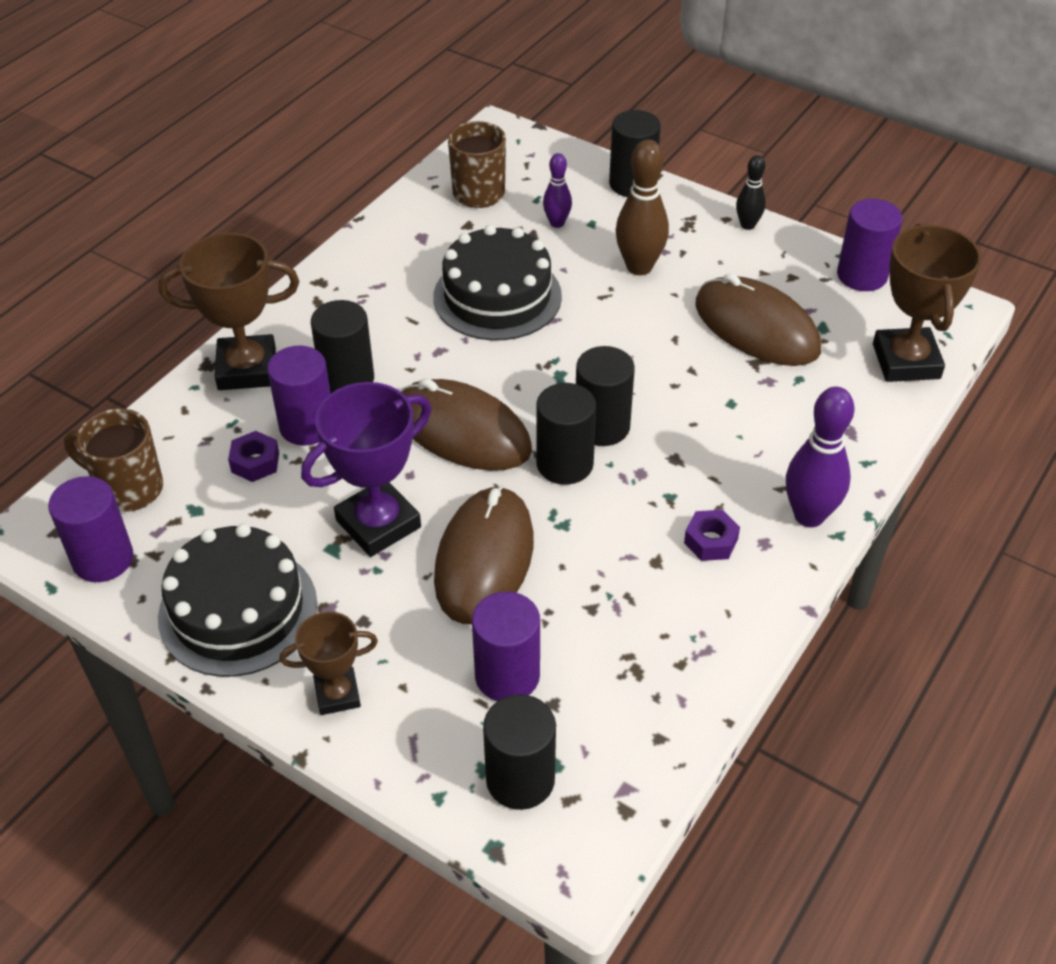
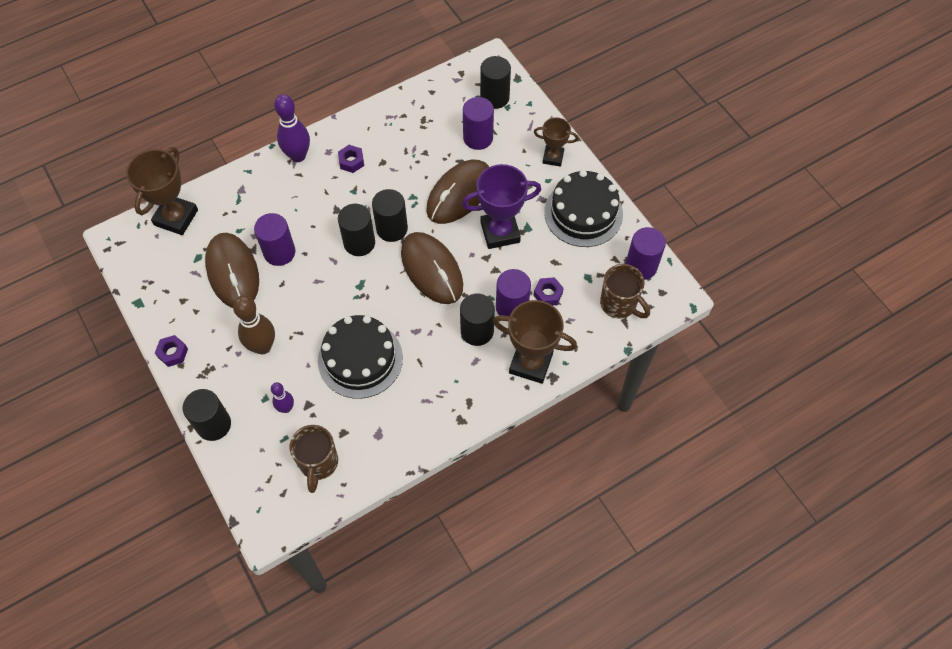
camera: 155 degrees left, 15 degrees up
black bowling pin [736,155,766,230] -> purple nut [155,335,188,367]
purple cylinder [837,199,903,291] -> purple cylinder moved to [254,213,295,266]

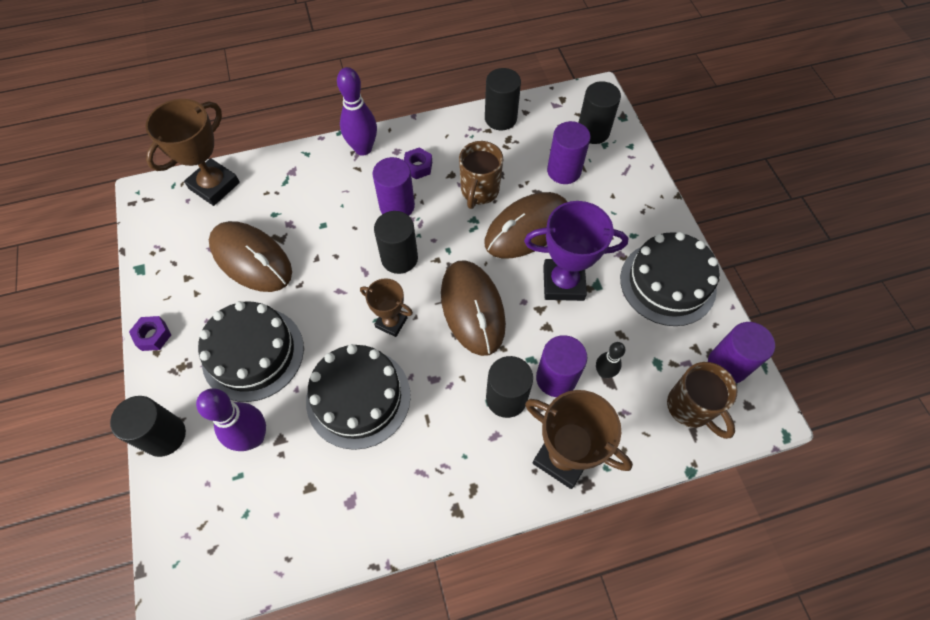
camera: 15 degrees right, 0 degrees up
brown mouse [205,233,259,308] -> brown mouse turned 45 degrees counterclockwise [209,221,292,292]
brown bowling pin [233,296,275,354] -> black cake [198,301,304,402]
purple cylinder [254,213,295,266] -> purple cylinder moved to [372,157,415,216]
purple bowling pin [271,382,294,413] -> purple bowling pin [196,388,266,451], size x1.75
brown mug [290,425,338,493] -> brown mug moved to [459,141,503,209]
black cylinder [372,189,408,242] -> black cylinder moved to [485,68,521,130]
brown trophy [534,117,578,167] -> brown trophy moved to [360,278,413,337]
purple nut [534,277,564,306] -> black bowling pin [596,342,625,378]

